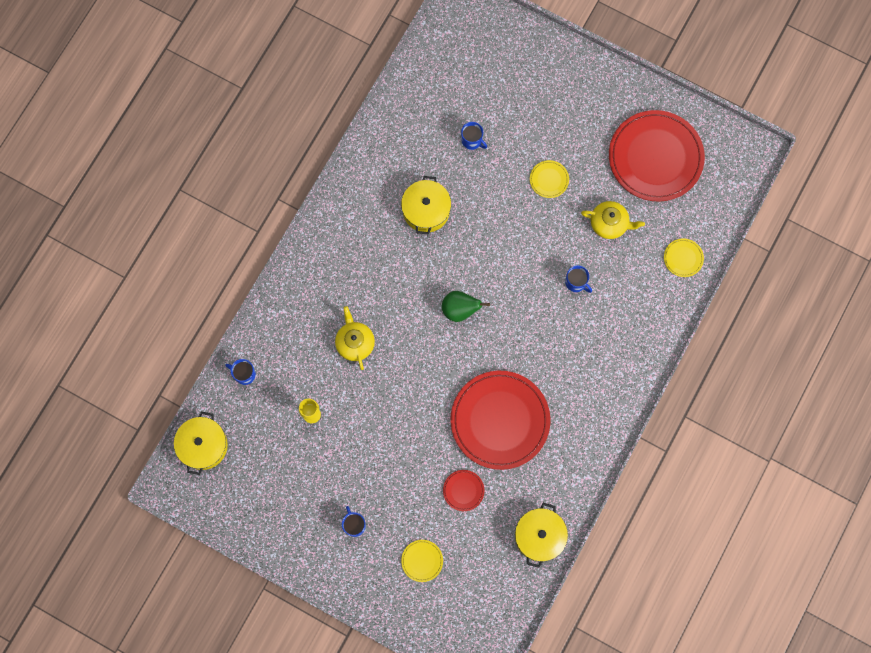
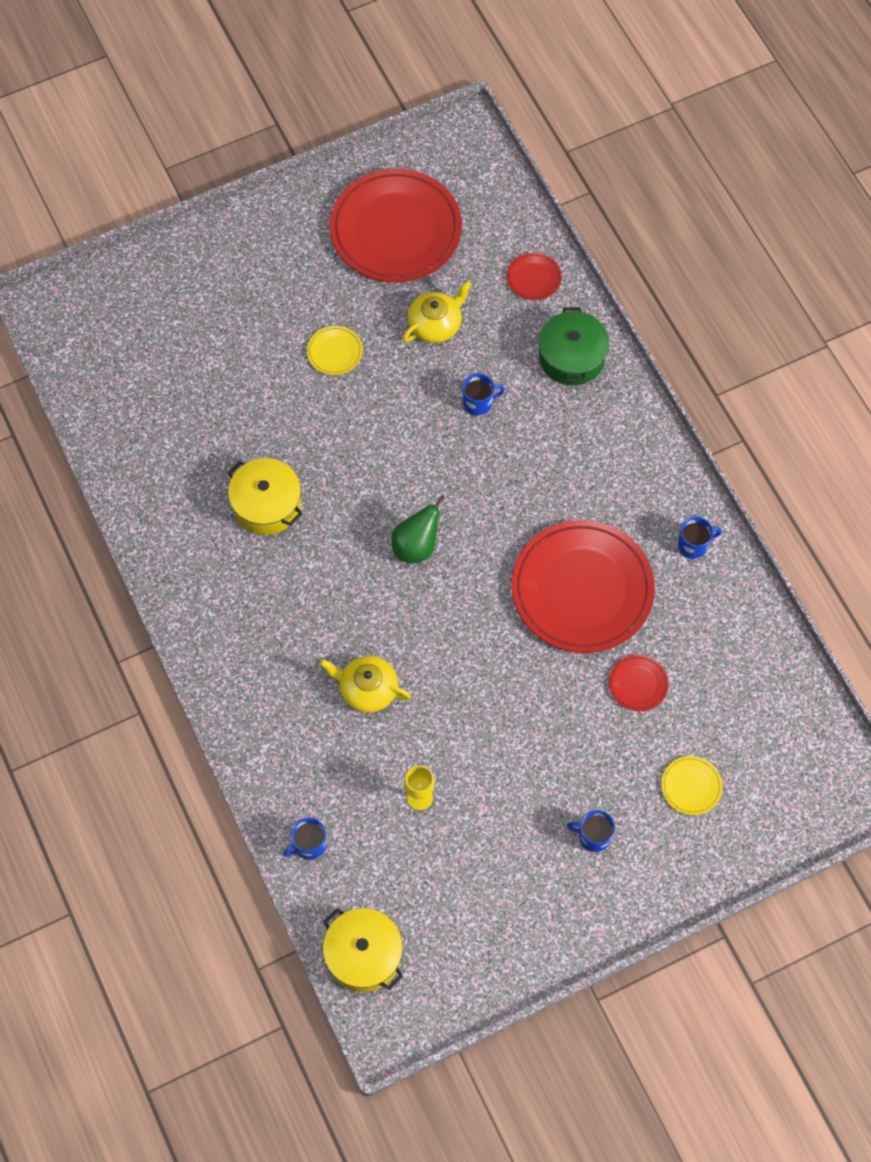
camera: 55 degrees left, 10 degrees down
blue mug [461,122,487,150] -> blue mug moved to [678,517,722,559]
yellow pot [515,503,568,568] -> none
yellow plate [664,238,704,277] -> red plate [507,252,562,300]
none -> green pot [539,307,609,386]

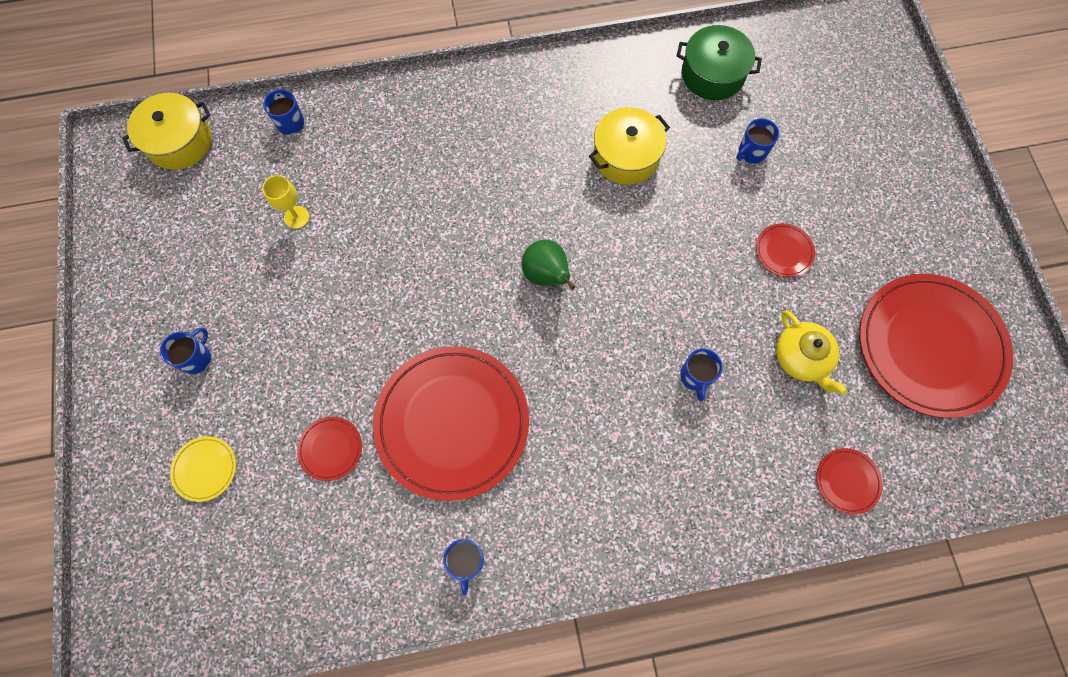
camera: 105 degrees right, 5 degrees up
yellow plate [307,326,363,375] -> red plate [756,223,815,277]
yellow teapot [320,656,411,712] -> none
green pot [539,307,609,386] -> green pot moved to [677,25,762,100]
none -> blue mug [736,118,779,164]

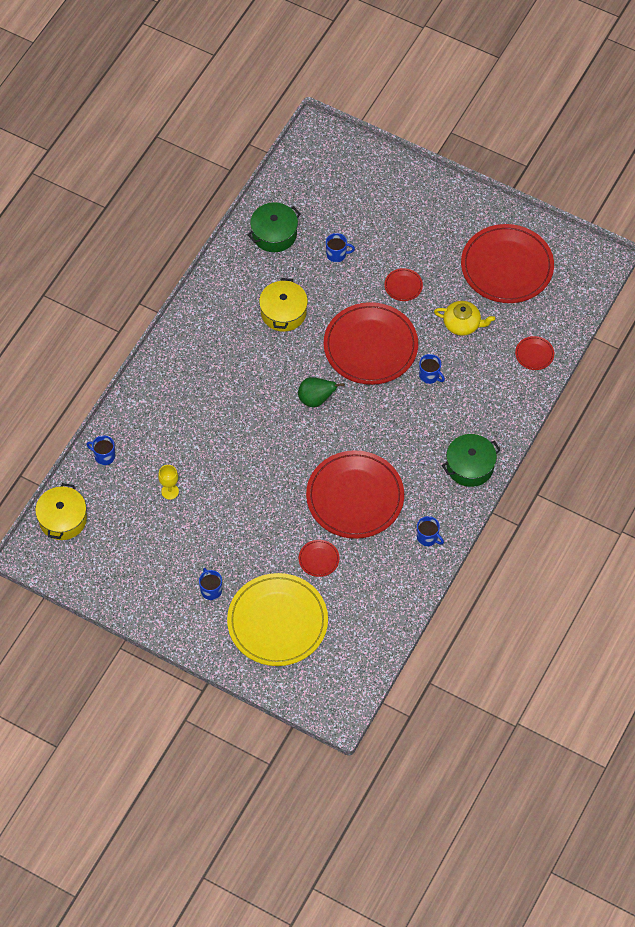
camera: 50 degrees left, 10 degrees down
yellow plate [170,436,236,502] -> yellow plate [227,573,328,666], size x2.43
blue mug [736,118,779,164] -> blue mug turned 90 degrees counterclockwise [326,233,355,262]
none -> red plate [324,302,418,385]
none -> green pot [442,434,501,487]

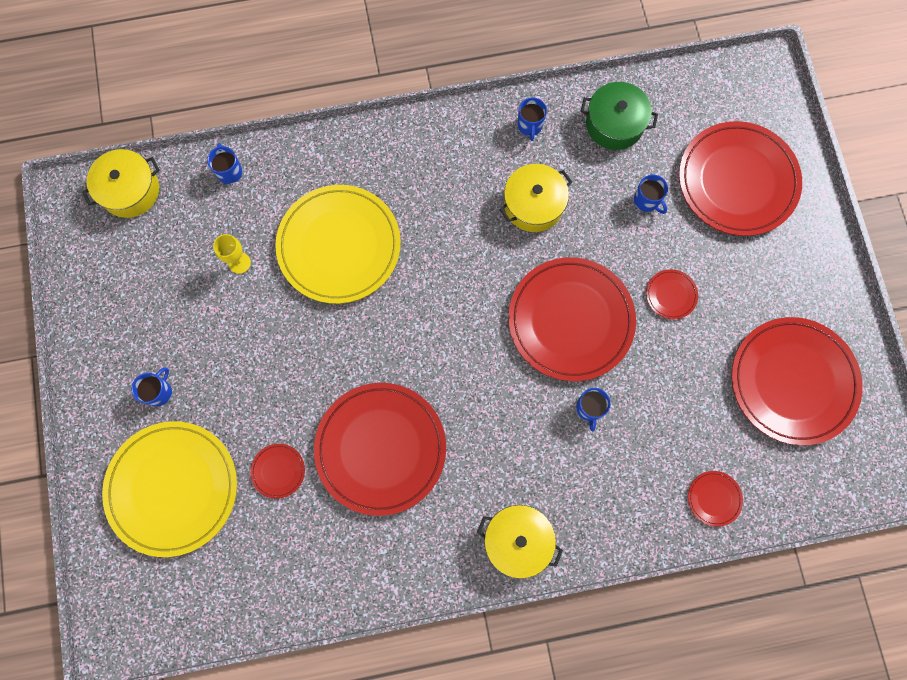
camera: 50 degrees right, 15 degrees up
green pear [298,377,345,407] -> none
blue mug [417,516,444,546] -> blue mug moved to [517,97,547,141]
yellow teapot [434,301,495,336] -> none
green pot [442,434,501,487] -> yellow pot [477,505,563,579]
none -> yellow plate [275,185,401,304]
none -> red plate [679,121,802,236]

